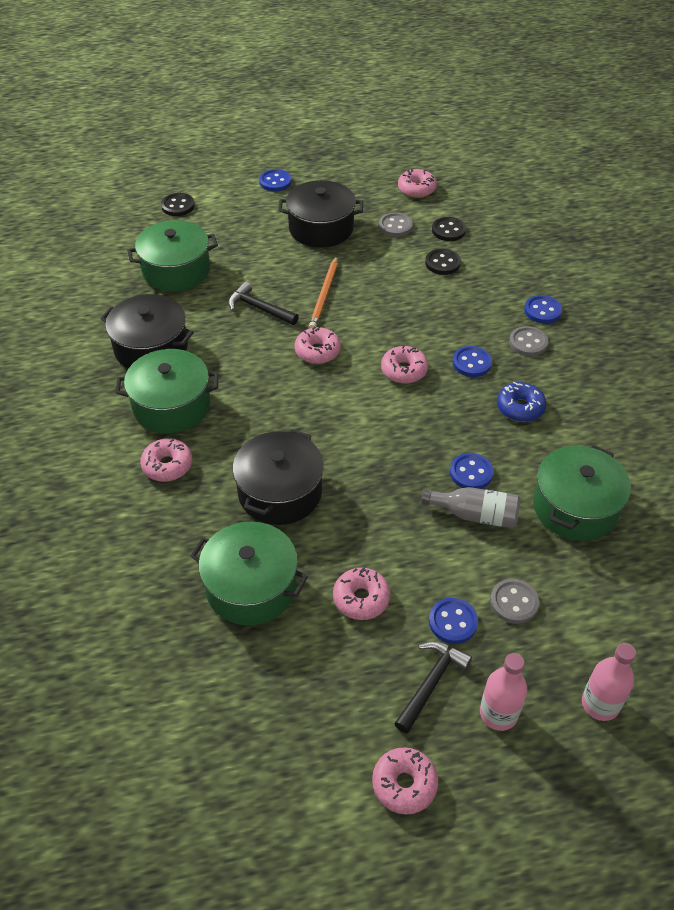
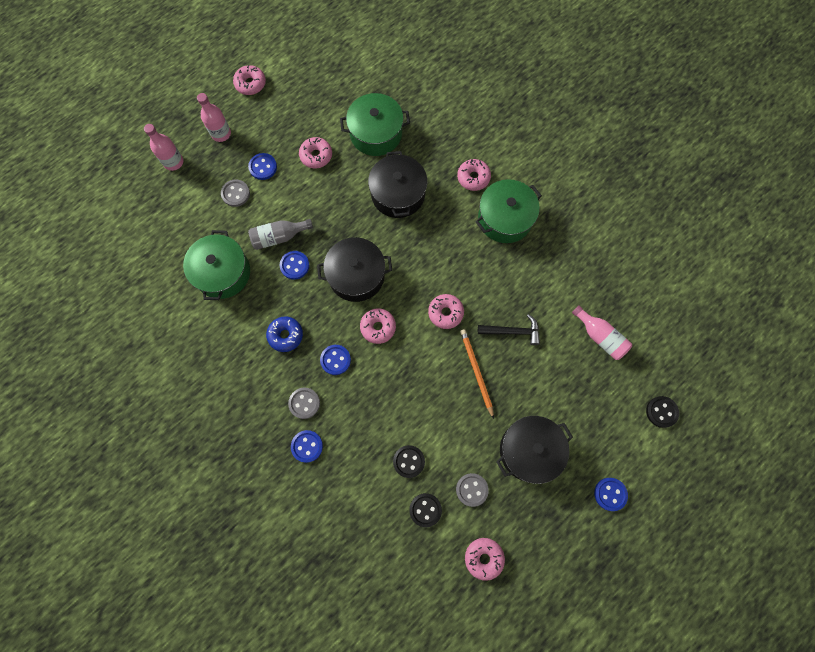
camera: 150 degrees right, 25 degrees up
black pot [100,294,194,369] -> black pot moved to [317,237,392,302]
green pot [127,220,218,292] -> pink bottle [572,305,632,360]
black hammer [394,641,472,733] -> none

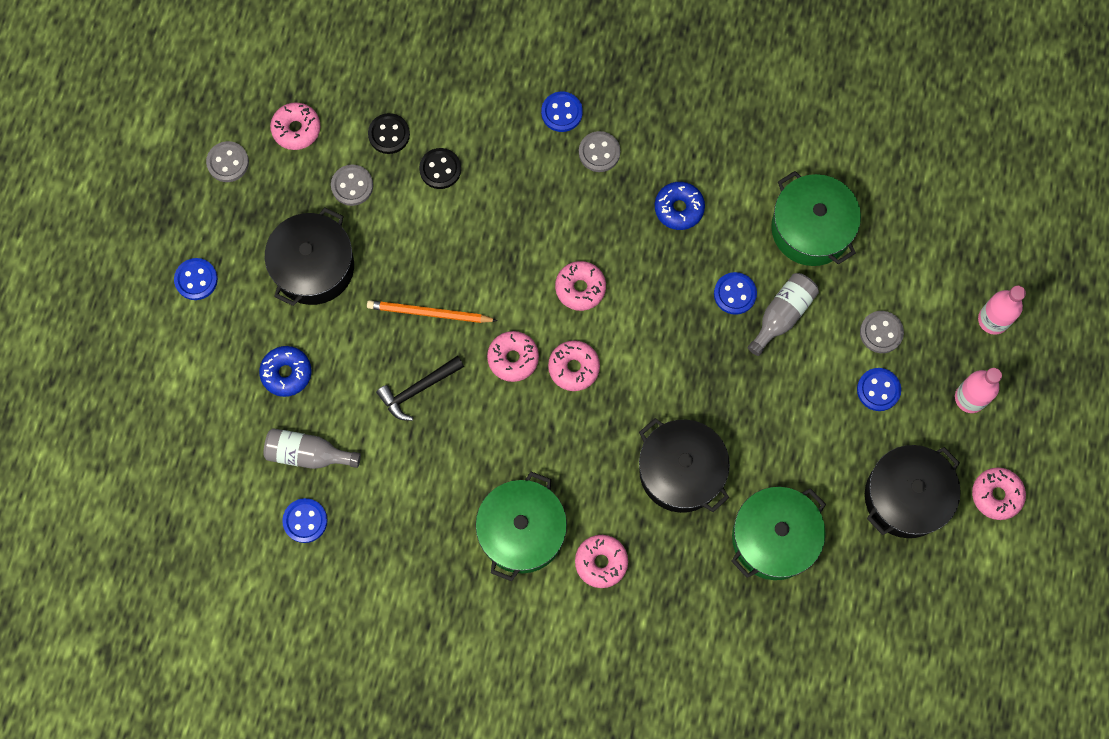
camera: 145 degrees right, 0 degrees up
pink donut [299,137,332,169] -> pink donut moved to [548,340,600,391]
black pot [317,237,392,302] -> black pot moved to [865,445,961,538]
blue button [320,345,351,375] -> blue button moved to [282,498,328,543]
orange pencil [460,329,494,419] -> orange pencil turned 150 degrees clockwise [367,300,498,323]
pink bottle [572,305,632,360] -> grey bottle [264,428,361,469]
black button [646,396,679,428] -> none
none -> grey button [206,141,249,182]
none -> blue donut [259,346,311,397]

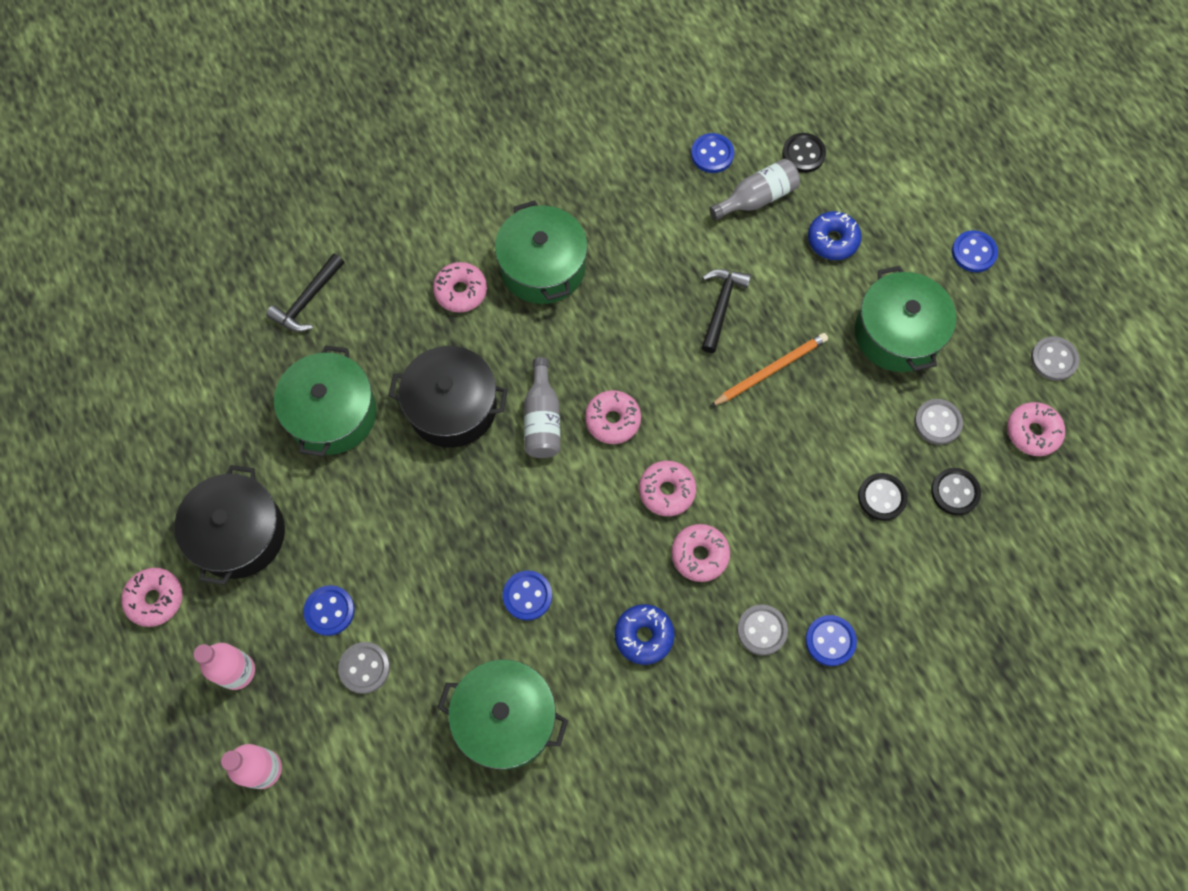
camera: 140 degrees right, 5 degrees down
black pot [265,207,354,306] -> green pot [855,266,956,372]
pink donut [487,331,539,382] -> pink donut moved to [671,524,730,582]
grey bottle [748,273,819,356] -> grey bottle moved to [524,357,560,458]
none -> black hammer [266,253,344,332]
none -> black button [782,133,826,173]

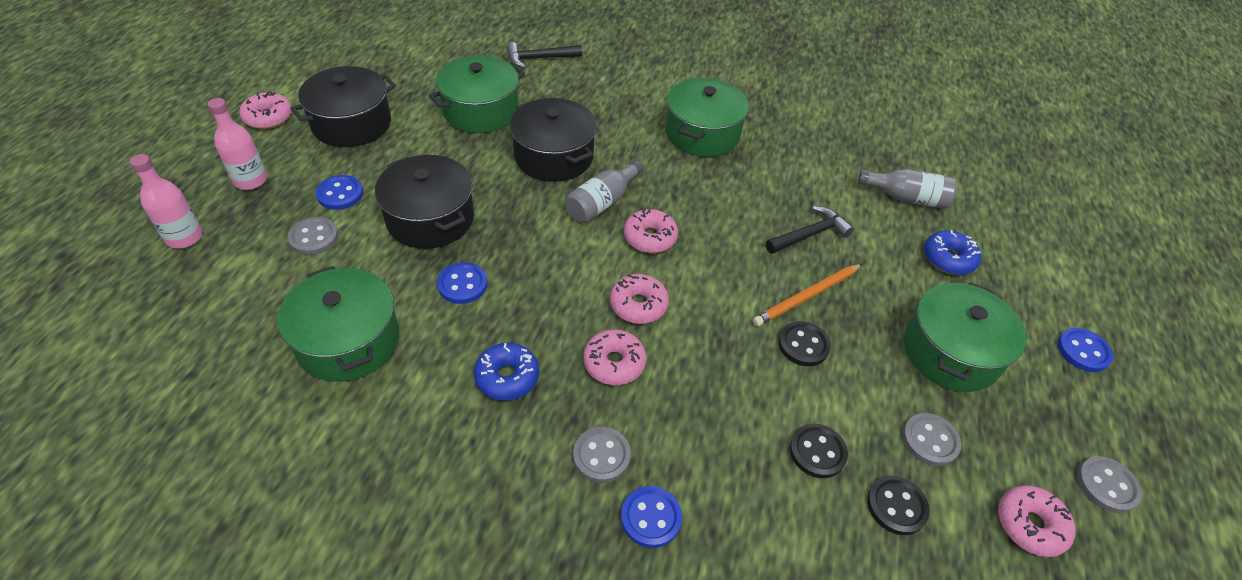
camera: 40 degrees right, 20 degrees down
pink donut [433,262,487,313] -> none
blue button [691,133,734,173] -> none
orange pencil [710,333,828,406] -> orange pencil turned 135 degrees clockwise [753,264,862,326]
black button [782,133,826,173] -> black button moved to [779,321,831,366]
none -> black pot [375,155,474,249]

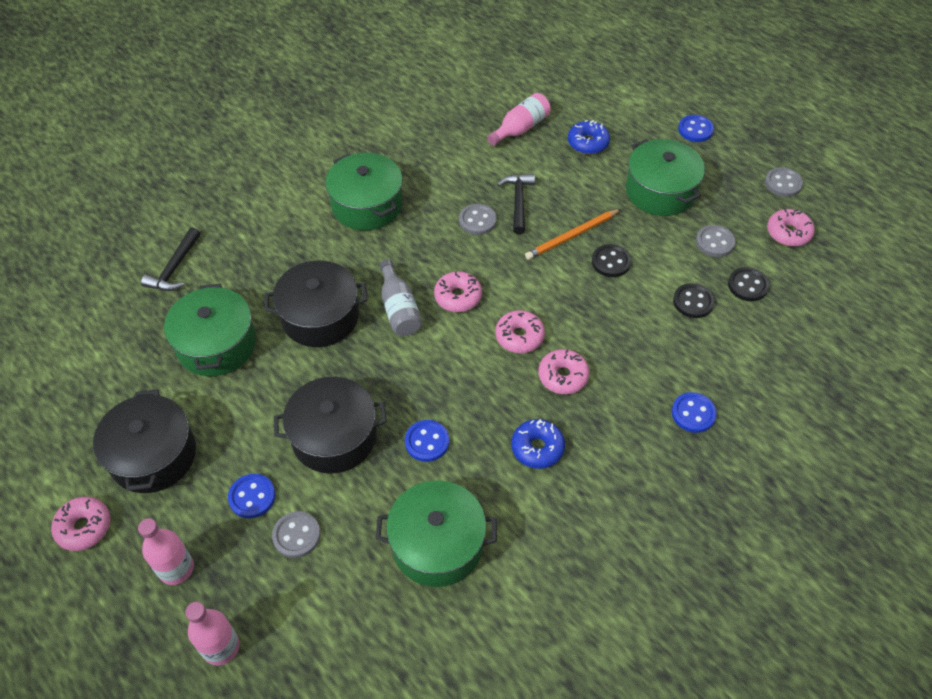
camera: 55 degrees left, 5 degrees up
grey button [573,427,631,483] -> grey button moved to [459,204,497,235]
orange pencil [753,264,862,326] -> orange pencil turned 60 degrees clockwise [525,209,621,260]
grey bottle [858,169,957,209] -> pink bottle [487,93,551,146]

